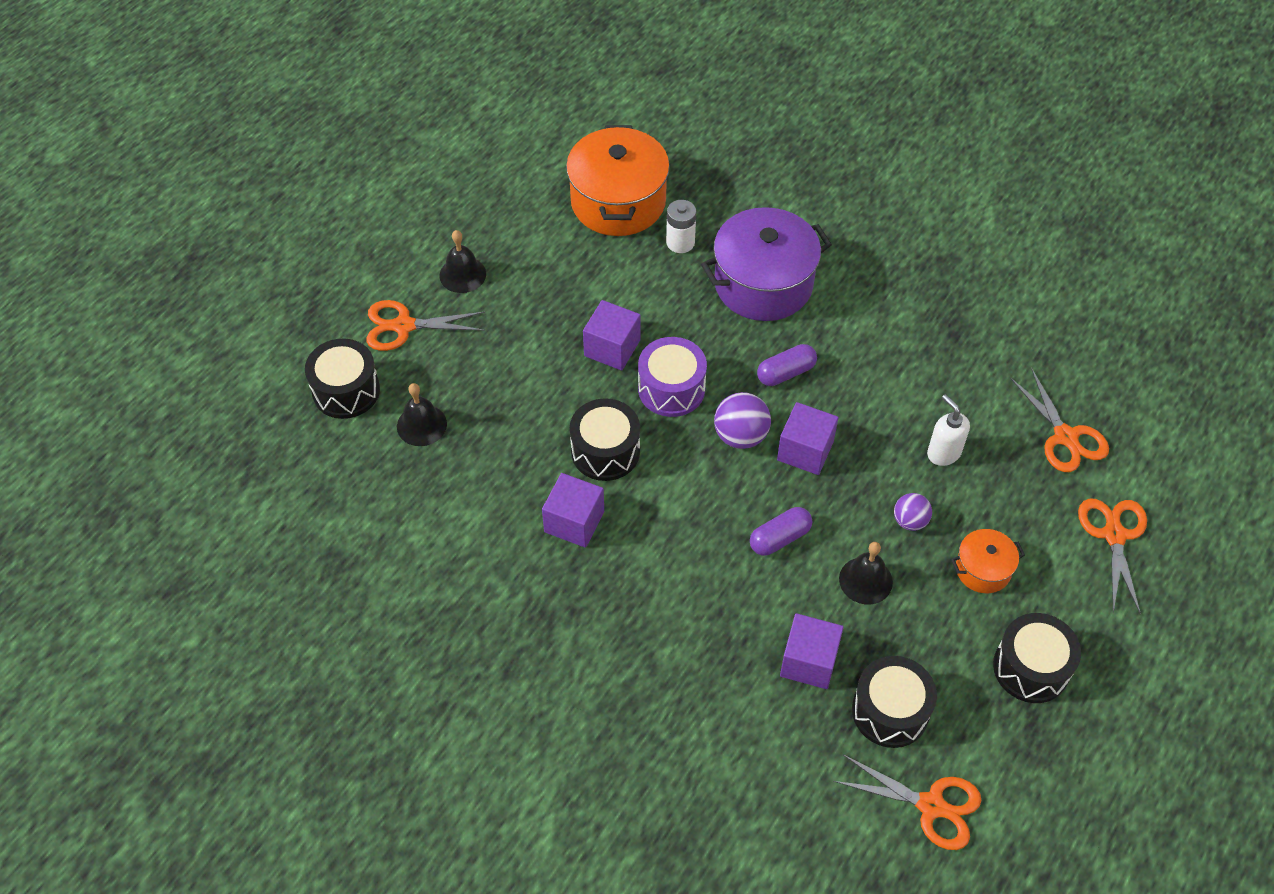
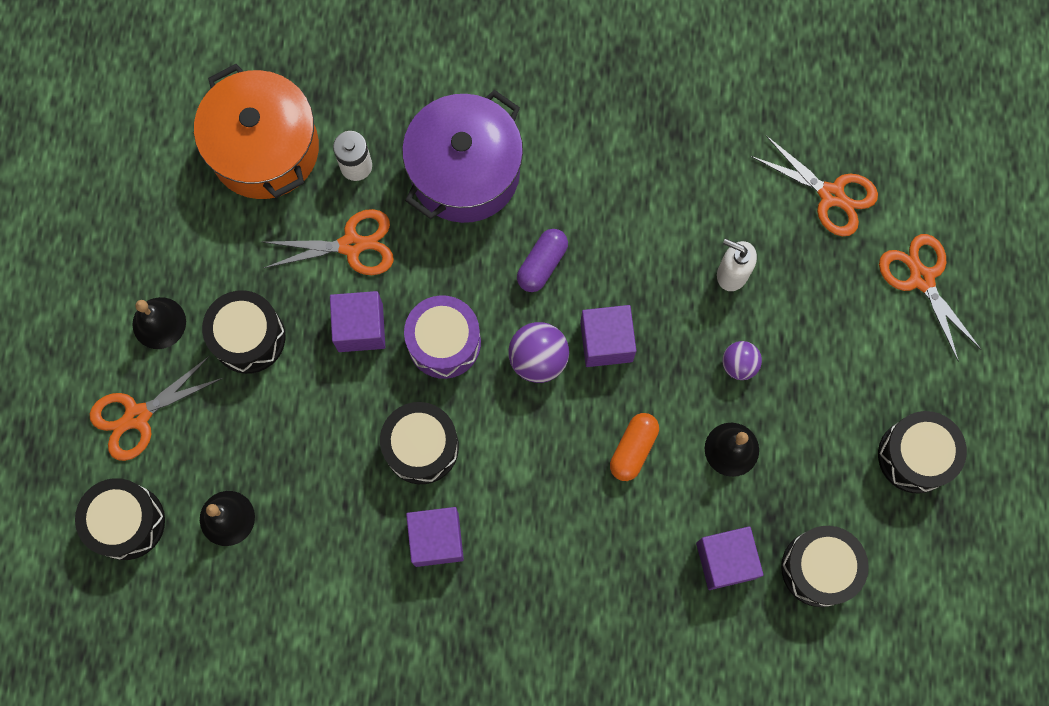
camera: 30 degrees left, 20 degrees up
purple capsule [750,507,812,556] -> orange capsule [610,413,659,481]
orange scissors [833,755,982,850] -> orange scissors moved to [264,209,394,275]
orange pot [951,529,1025,593] -> none
none -> black drum [202,290,285,374]

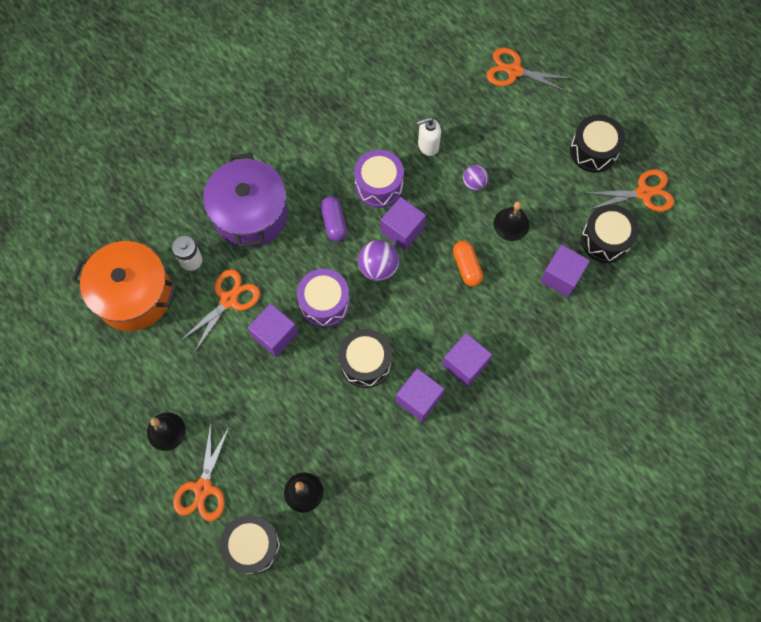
camera: 45 degrees left, 5 degrees down
black drum [202,290,285,374] -> none
orange scissors [751,136,878,236] -> orange scissors moved to [587,169,674,212]
none -> purple drum [354,150,404,208]
none -> purple cube [442,333,492,387]

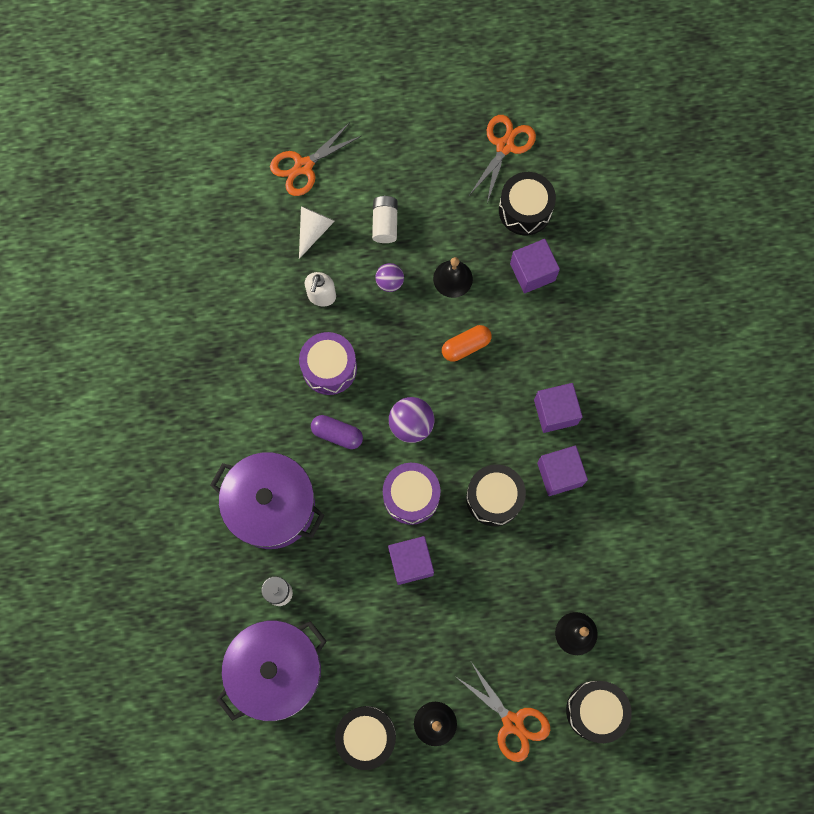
camera: 55 degrees left, 5 degrees up
orange pot [72,241,178,331] -> purple pot [216,620,327,721]
orange scissors [180,269,260,353] -> none
purple cube [381,197,426,250] -> none
orange capsule [453,241,483,286] -> orange capsule turned 45 degrees counterclockwise [442,325,492,362]
black drum [570,115,625,173] -> black drum moved to [335,706,396,770]
none -> white cone [299,206,335,259]
none -> white battery [372,196,398,243]

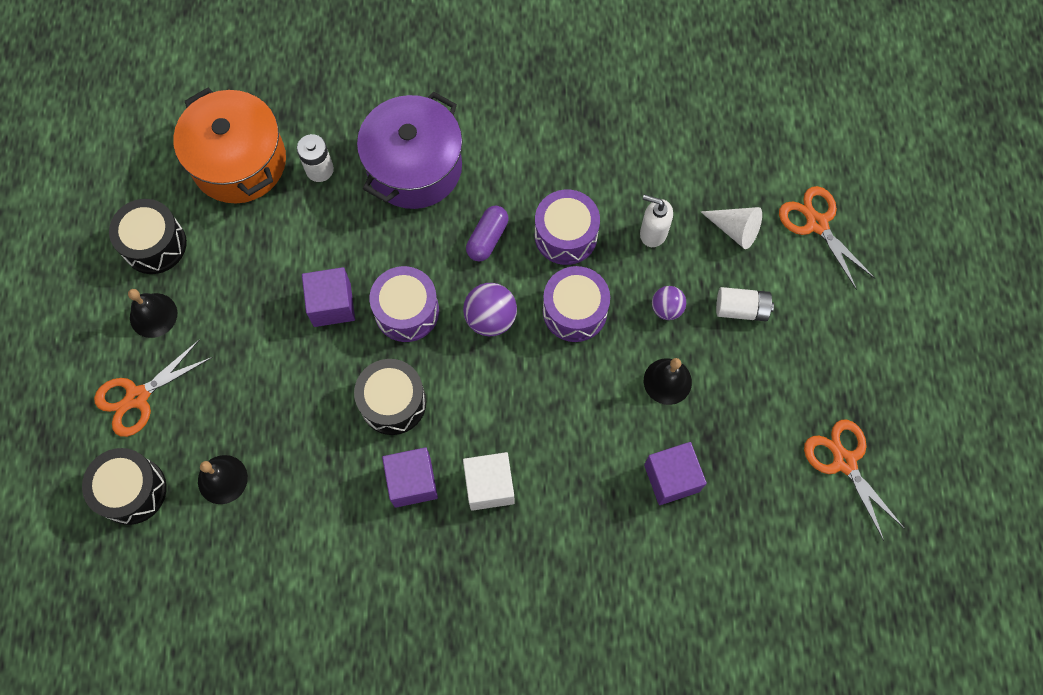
camera: 95 degrees right, 5 degrees down
purple pot [216,620,327,721] -> orange pot [173,88,286,203]
orange capsule [442,325,492,362] -> none
orange scissors [470,115,536,203] -> orange scissors turned 150 degrees counterclockwise [804,419,904,541]
black drum [499,172,556,235] -> none
purple cube [534,383,583,433] -> white cube [463,452,515,511]
none -> purple drum [543,266,610,342]

